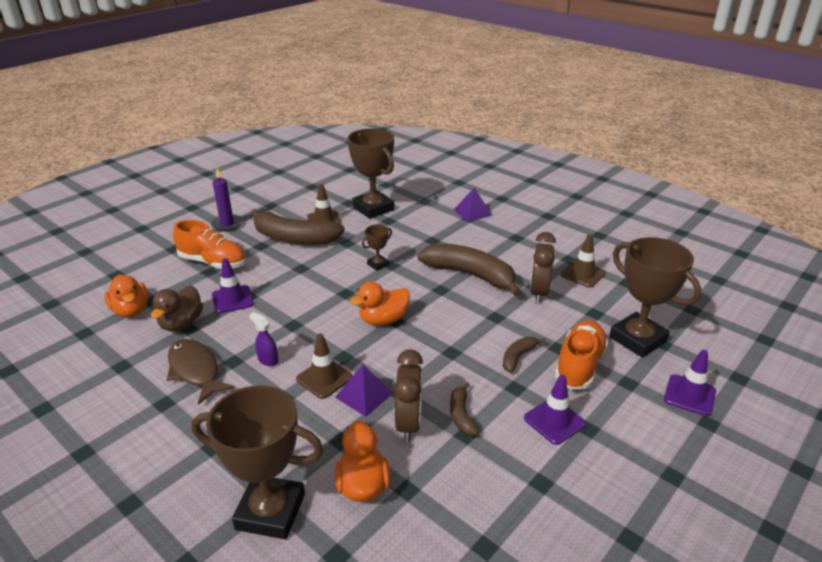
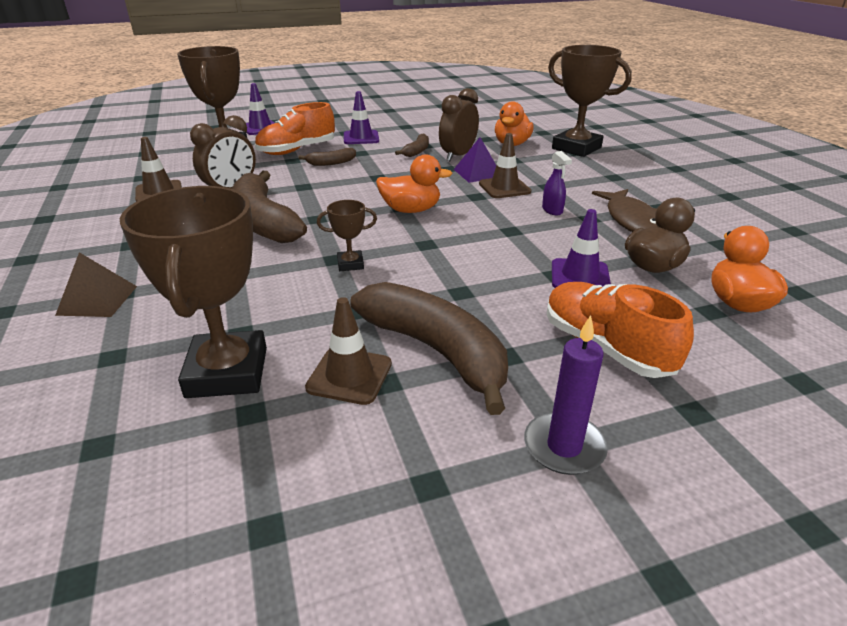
camera: 150 degrees left, 0 degrees up
purple pyramid [454,187,493,222] -> brown pyramid [55,252,137,317]

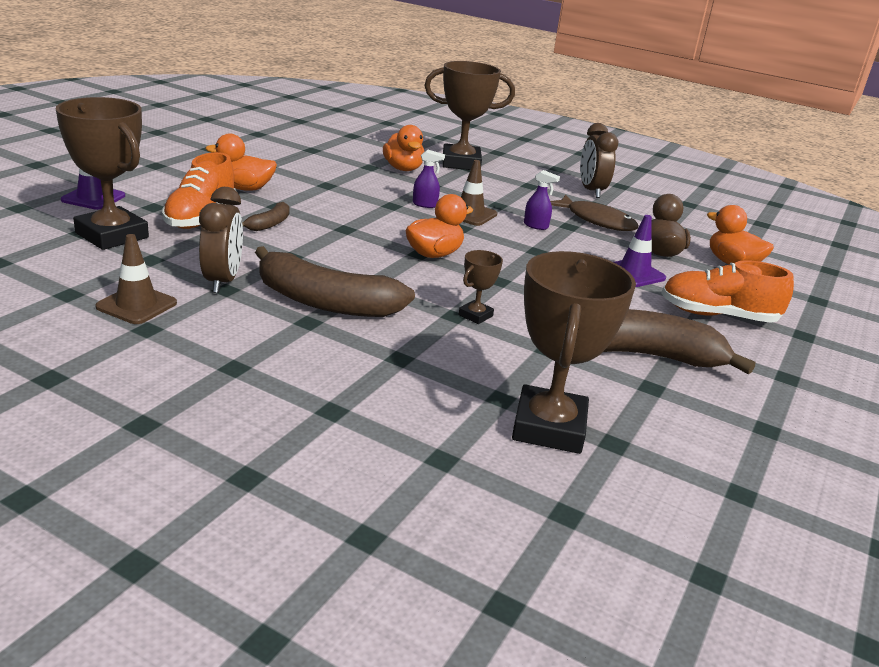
camera: 45 degrees left, 5 degrees down
brown pyramid [55,252,137,317] -> none
brown trophy [120,186,267,398] -> brown trophy turned 60 degrees clockwise [512,251,636,454]
brown traffic cone [305,297,392,405] -> none
purple traffic cone [344,91,379,144] -> orange duck [205,134,277,191]
brown banana [395,133,429,157] -> none
brown clock [439,88,479,161] -> brown clock moved to [580,123,618,198]
purple pyramid [454,137,496,183] -> purple spray bottle [413,150,445,208]
purple candle [524,315,608,475] -> none

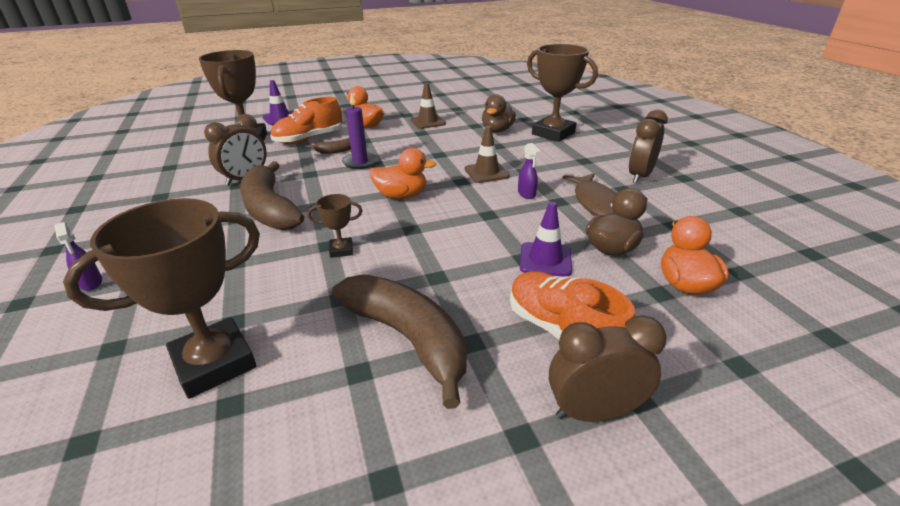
camera: 45 degrees right, 5 degrees up
brown traffic cone [95,234,177,324] -> brown traffic cone moved to [410,83,446,129]
orange duck [383,125,425,171] -> brown duck [482,94,516,133]
purple spray bottle [413,150,445,208] -> purple spray bottle moved to [54,222,102,291]
none -> purple candle [342,92,378,169]
none -> brown clock [549,315,666,422]

